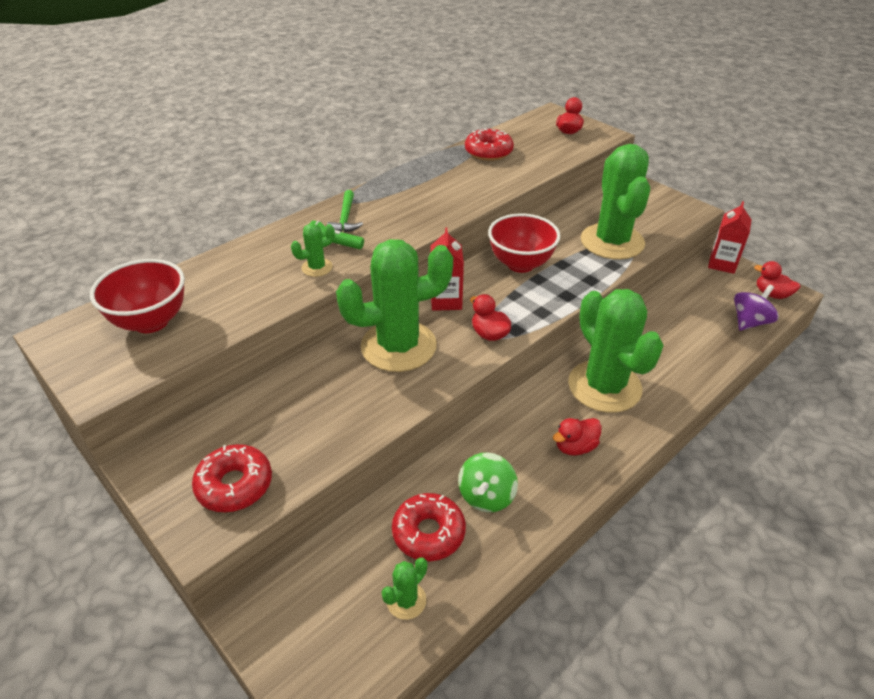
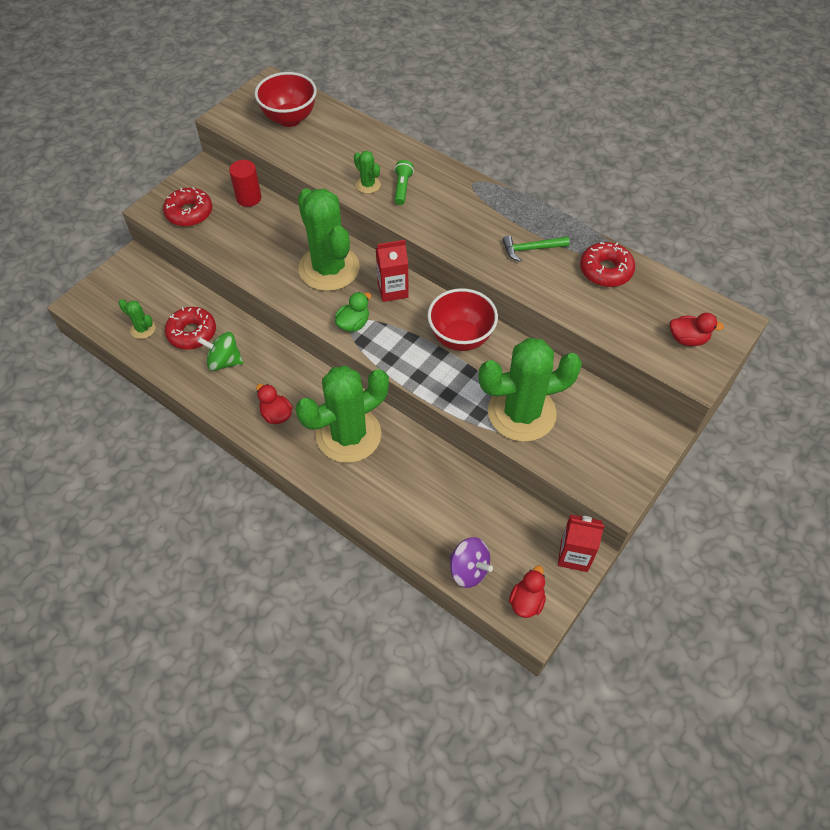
camera: 80 degrees right, 15 degrees up
green hammer [327,190,363,232] -> green hammer moved to [502,236,570,262]
red duck [470,294,511,341] -> green duck [335,292,371,332]
none -> red cylinder [229,160,261,207]

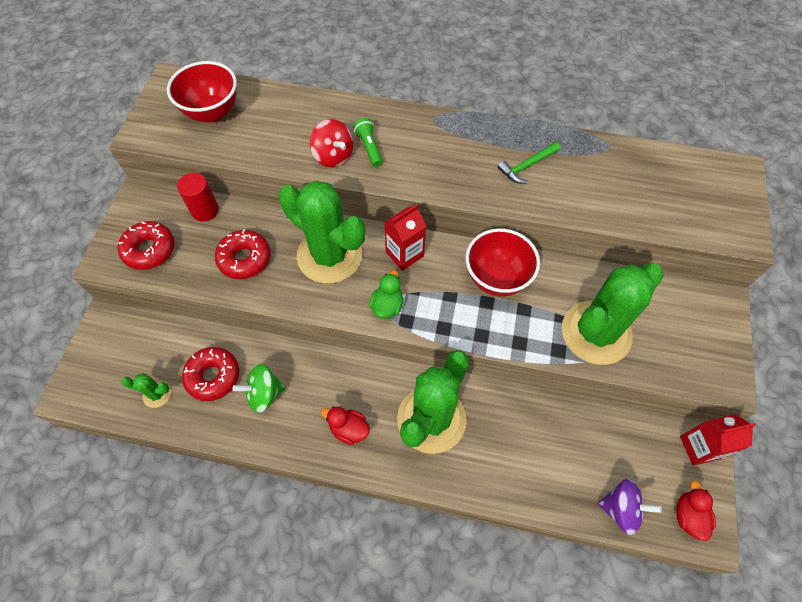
camera: 25 degrees left, 5 degrees up
green cactus [354,151,381,194] -> red spinning top [310,119,353,168]
red donut [580,242,635,287] -> red donut moved to [215,229,271,279]
red duck [670,313,724,346] -> none

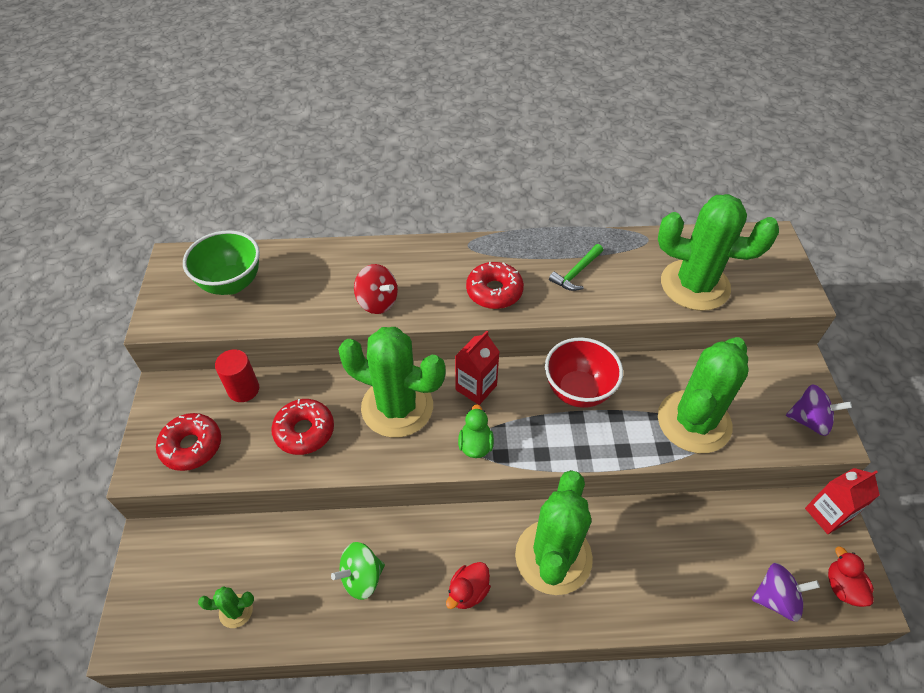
camera: 15 degrees left, 10 degrees down
red bowl [167,61,237,123] -> green bowl [183,230,260,295]
red donut [182,347,239,401] -> red donut moved to [466,262,524,309]
red duck [321,407,370,445] -> red duck turned 60 degrees counterclockwise [446,562,491,609]
green flashlight [353,118,383,167] -> none
none -> green cactus [658,194,779,311]
none -> purple spinning top [786,384,852,436]

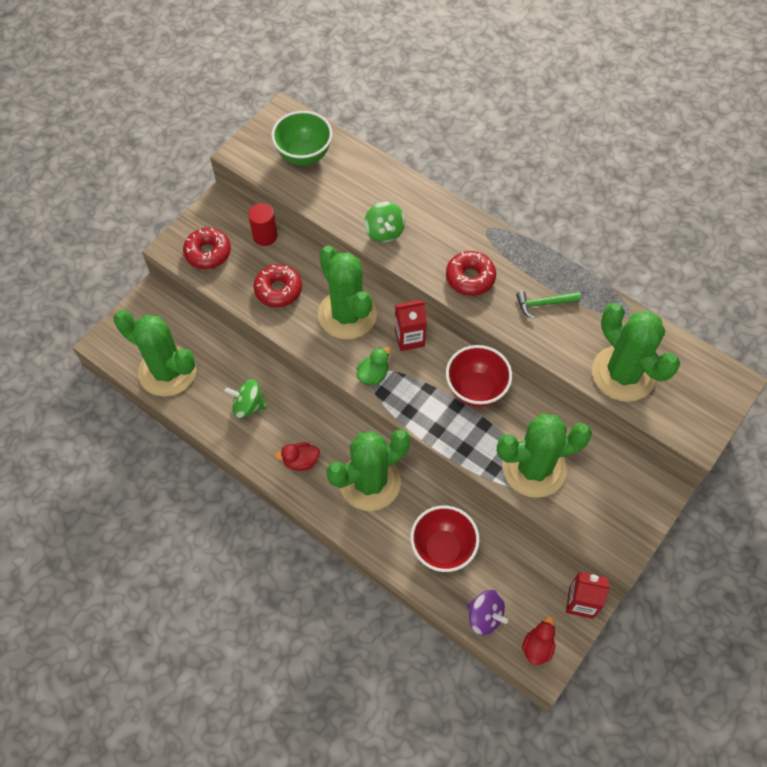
camera: 40 degrees right, 10 degrees up
green cactus [198,586,254,628] -> green cactus [114,310,196,397], size x2.41
red spinning top [354,264,398,314] -> green spinning top [364,202,405,243]
purple spinning top [786,384,852,436] -> none
none -> red bowl [410,506,479,572]

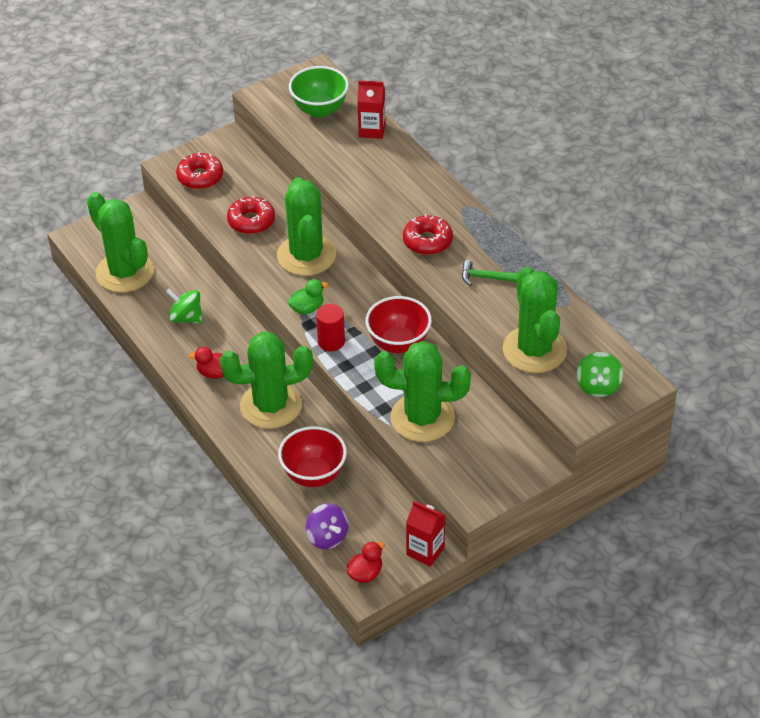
camera: 20 degrees right, 15 degrees down
red cylinder [248,203,278,246] -> red cylinder moved to [316,304,345,351]
green spinning top [364,202,405,243] -> green spinning top moved to [577,352,623,397]
red carton [395,300,427,351] -> red carton moved to [357,80,386,139]

